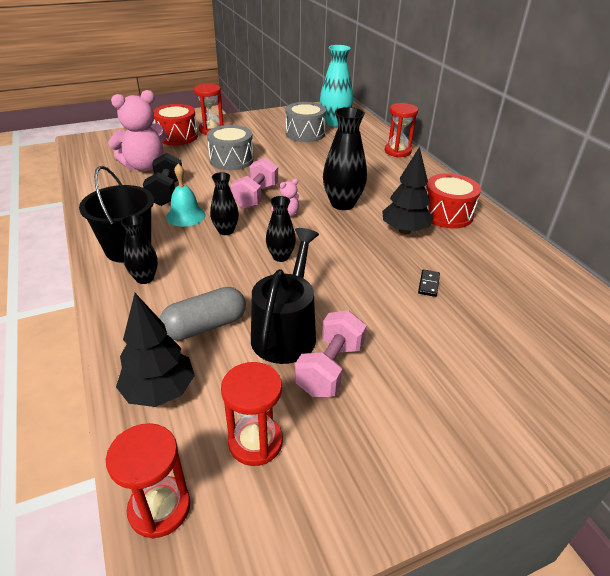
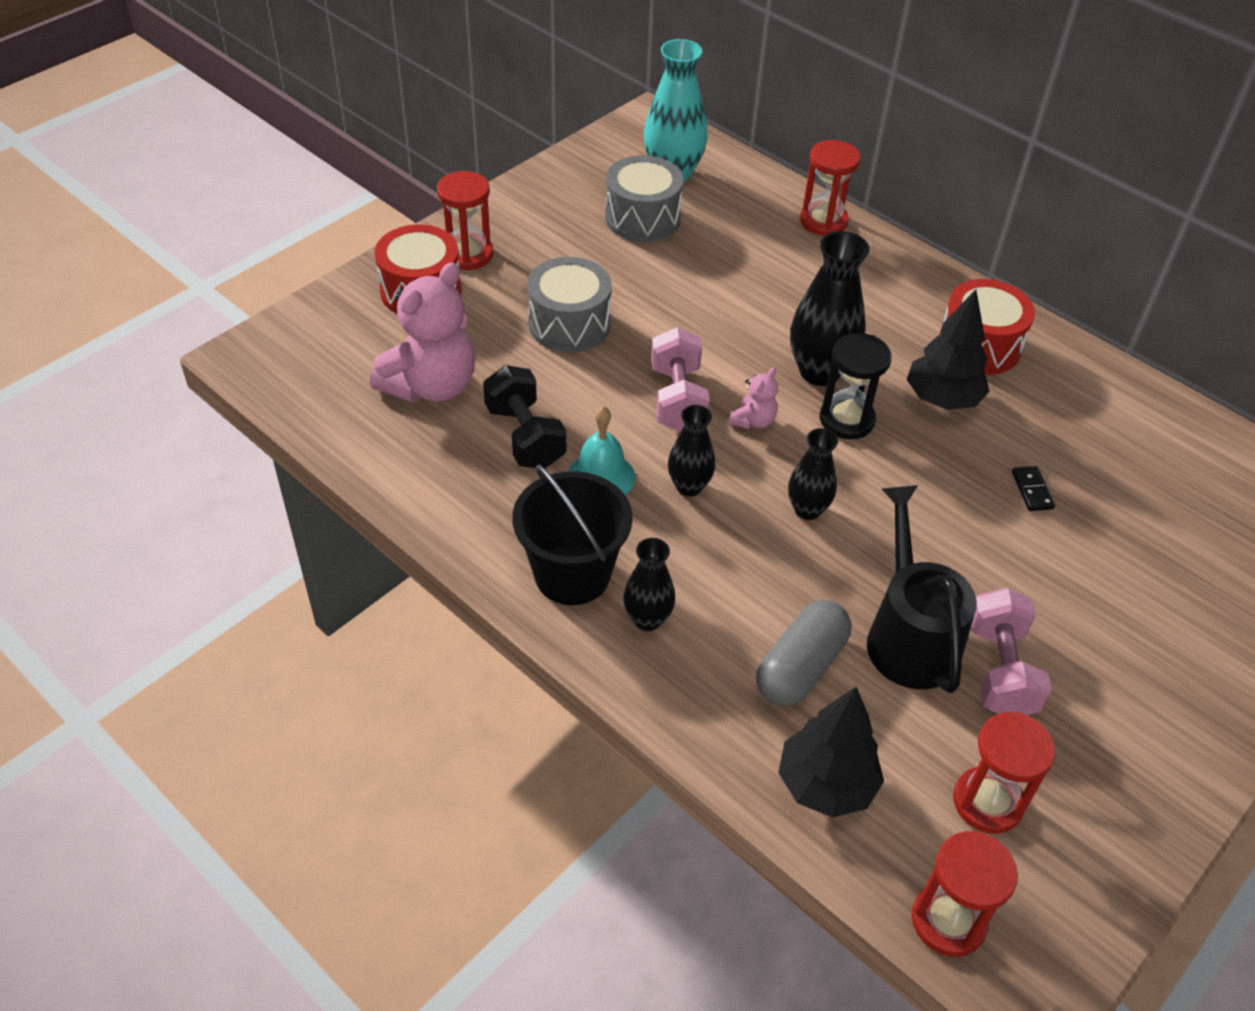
camera: 25 degrees left, 10 degrees up
none -> black hourglass [820,333,892,439]

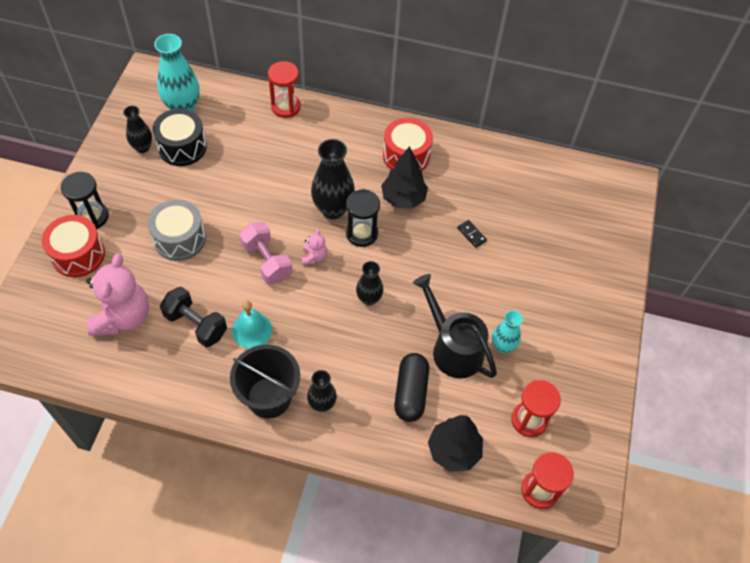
camera: 30 degrees left, 10 degrees up
red hourglass [437,171,493,271] -> black hourglass [61,172,109,229]
grey drum [605,155,684,242] -> black drum [153,109,207,166]
black vase [668,405,715,497] -> black vase moved to [123,106,152,153]
grey capsule [756,600,852,706] -> black capsule [394,353,429,422]
pink dumbbell [970,587,1052,715] -> turquoise vase [492,310,523,353]

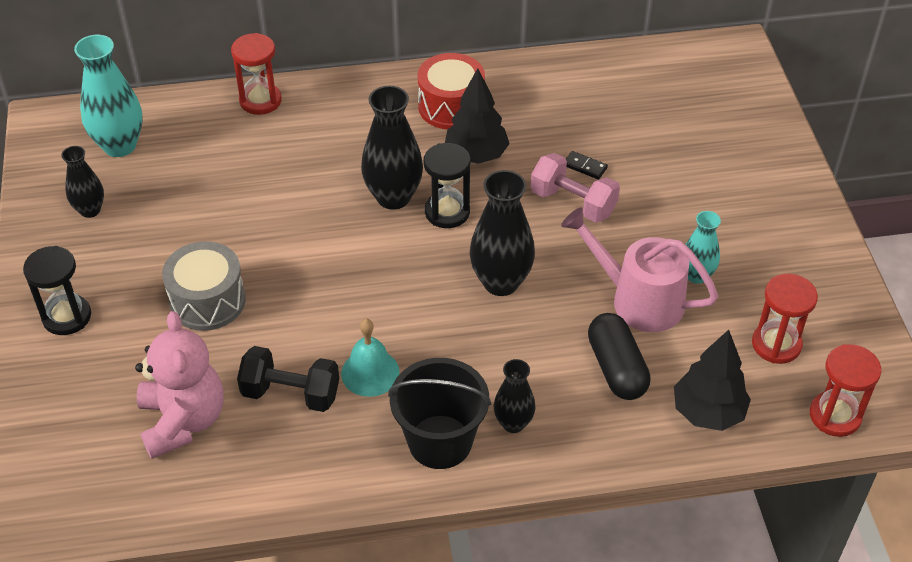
camera: 20 degrees left, 10 degrees down
red drum [42,215,105,277] -> none
black drum [153,109,207,166] -> none
pink dumbbell [239,222,292,284] -> pink dumbbell moved to [531,153,620,223]
pink teddy bear [302,229,327,265] -> none
black vase [356,261,383,306] -> black vase [470,170,535,296], size x1.68
black watering can [413,274,497,378] -> pink watering can [561,207,718,332]

